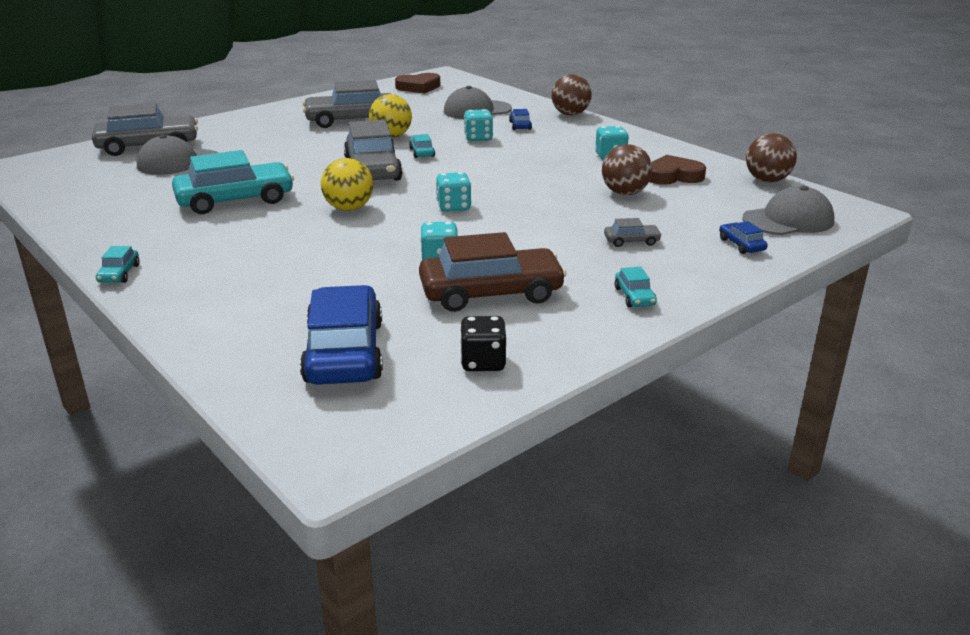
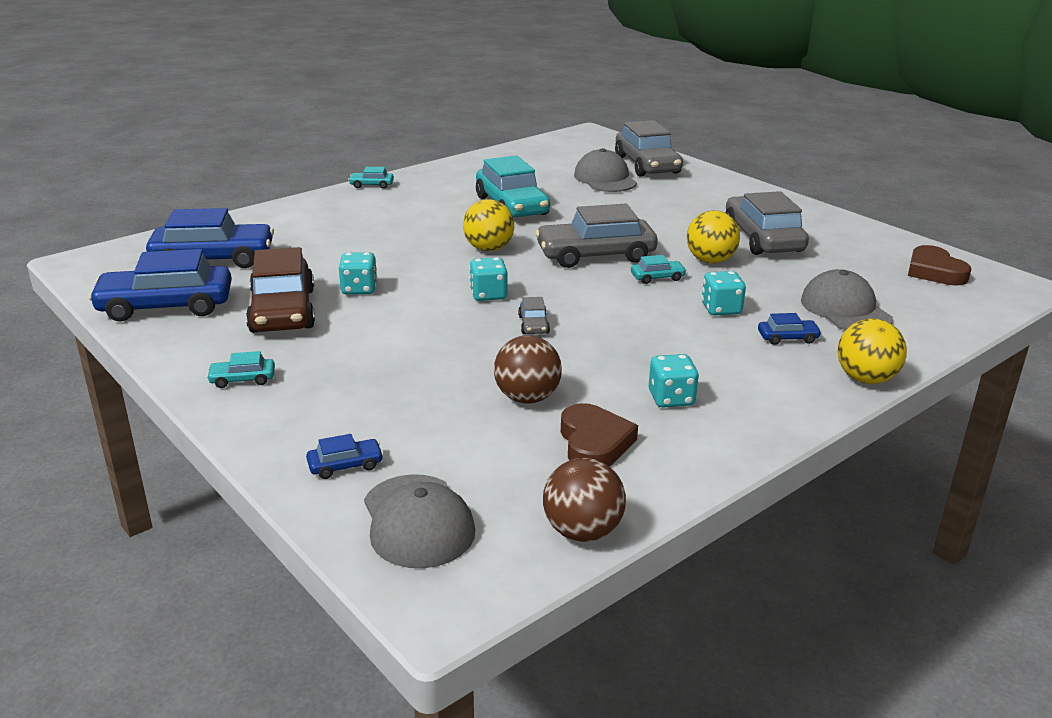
camera: 90 degrees right, 0 degrees up
black dice [460,316,506,371] -> blue car [88,249,232,321]
brown ball [552,74,592,115] -> yellow ball [838,318,907,384]
grey car [604,218,662,247] -> grey car moved to [518,297,550,334]

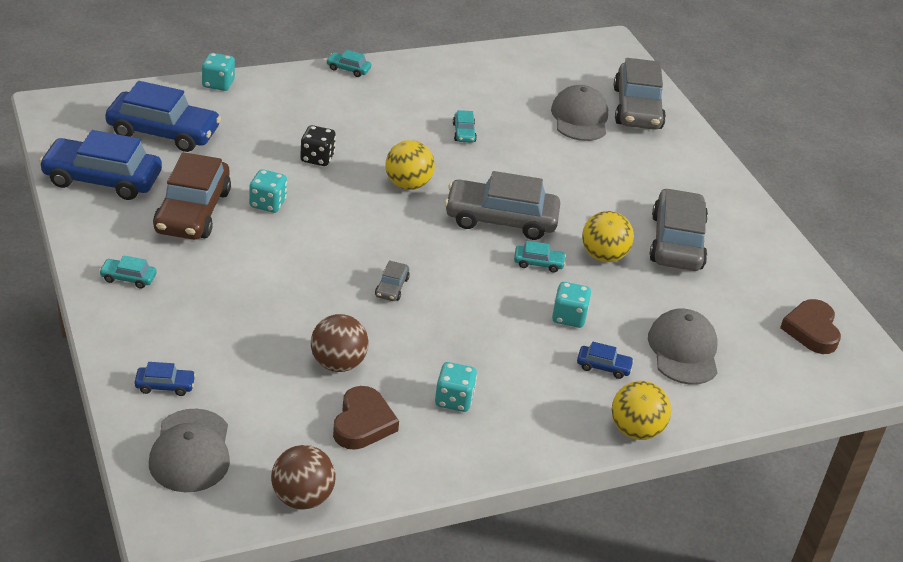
camera: 15 degrees right, 10 degrees up
turquoise dice [469,257,507,301] -> turquoise dice moved to [202,53,235,91]
turquoise car [476,155,550,218] -> turquoise car [453,110,477,143], size x0.44
none -> black dice [300,125,336,166]

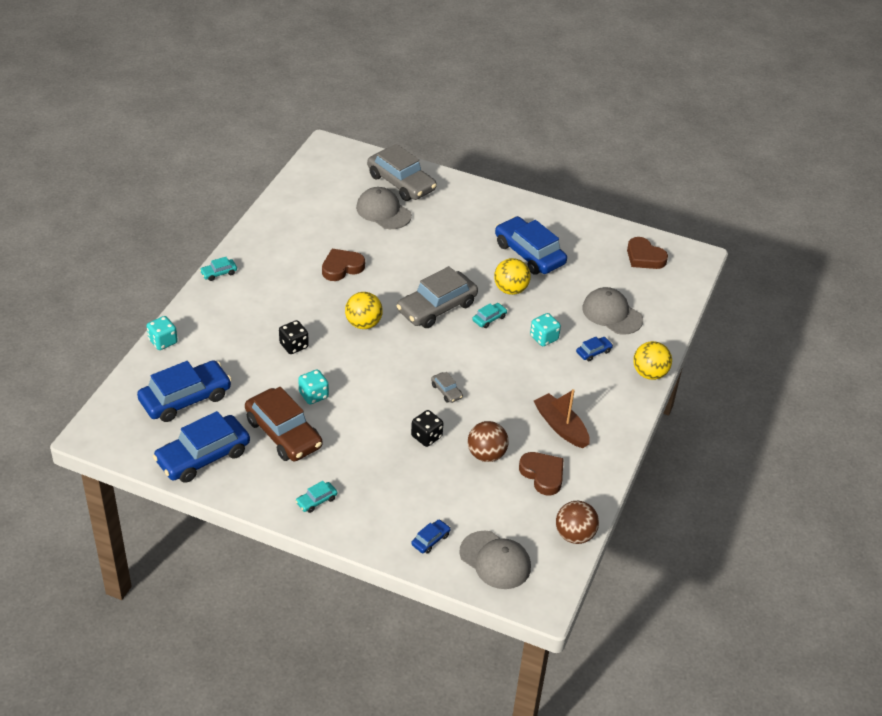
camera: 45 degrees left, 5 degrees up
turquoise dice [435,362,477,412] -> brown boat [534,389,590,448]
turquoise car [453,110,477,143] -> brown heart [322,249,365,281]
grey car [649,188,708,271] -> blue car [495,216,567,275]
none -> black dice [411,410,443,447]

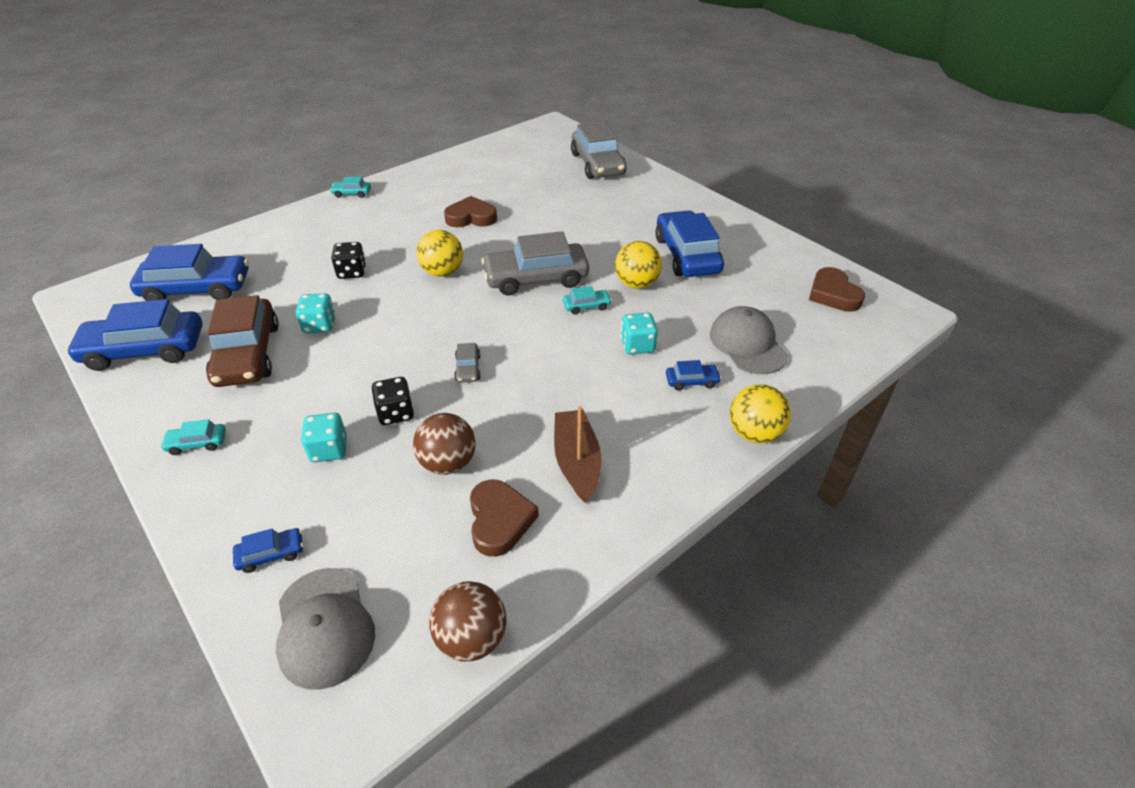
camera: 30 degrees right, 0 degrees up
turquoise dice [147,316,178,350] -> turquoise dice moved to [301,413,347,462]
grey cap [356,187,412,229] -> none

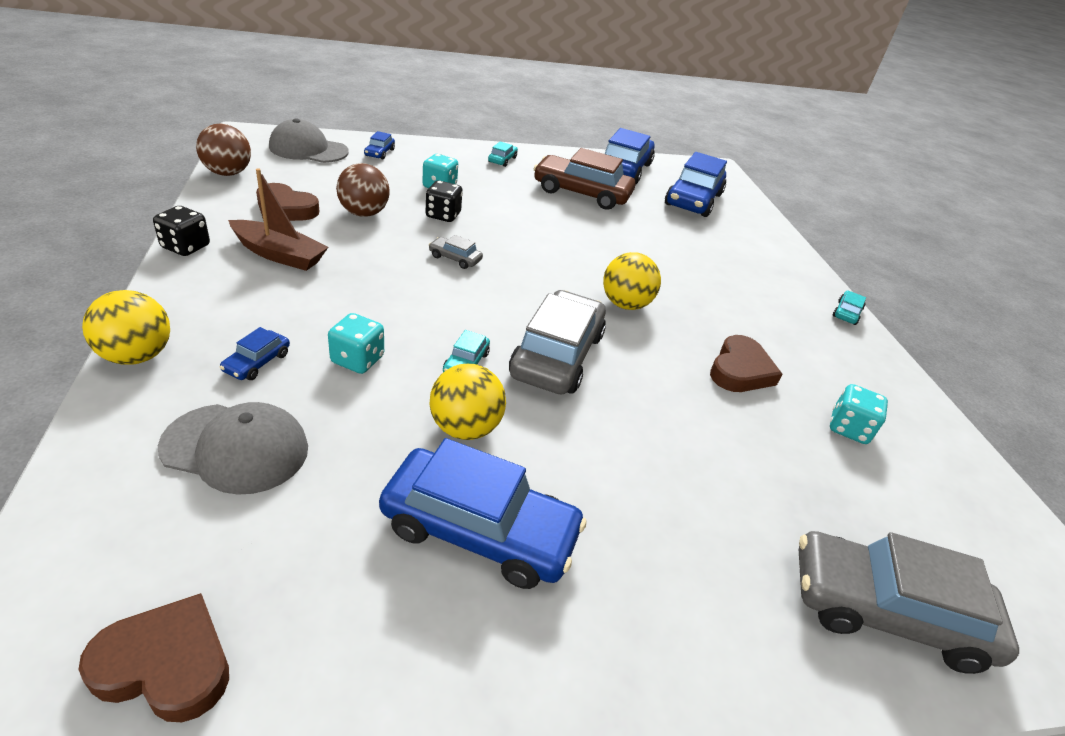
camera: 115 degrees right, 5 degrees down
turquoise dice [296,293,336,333] -> turquoise dice moved to [830,384,888,444]
black dice [331,242,366,279] -> black dice moved to [153,206,210,256]

